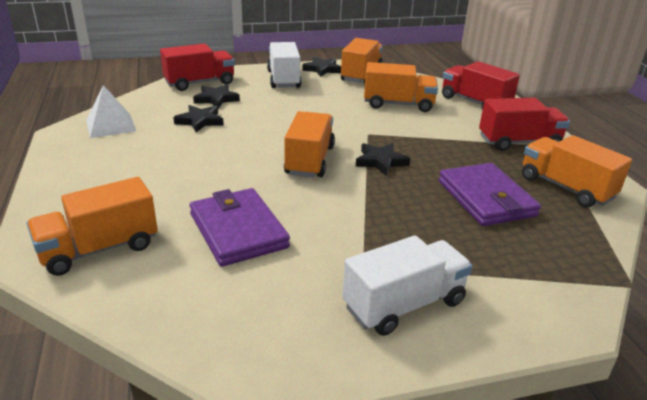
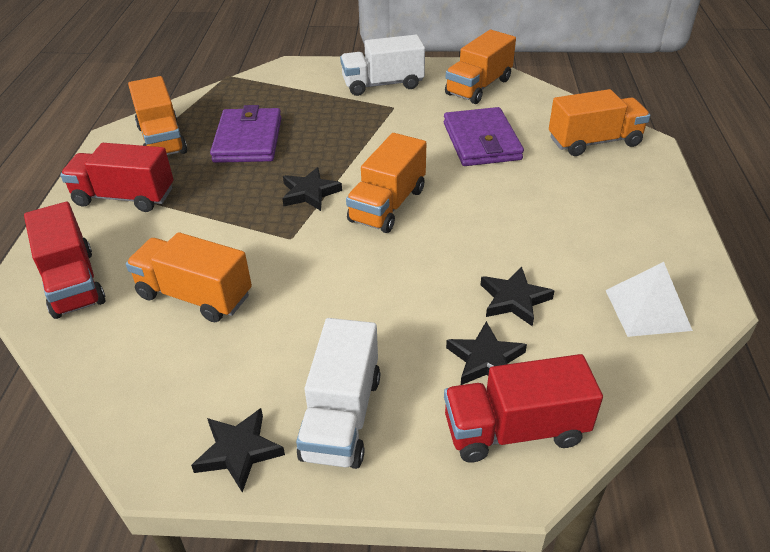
camera: 160 degrees left, 10 degrees up
orange truck [341,38,383,84] -> orange truck moved to [445,30,516,104]

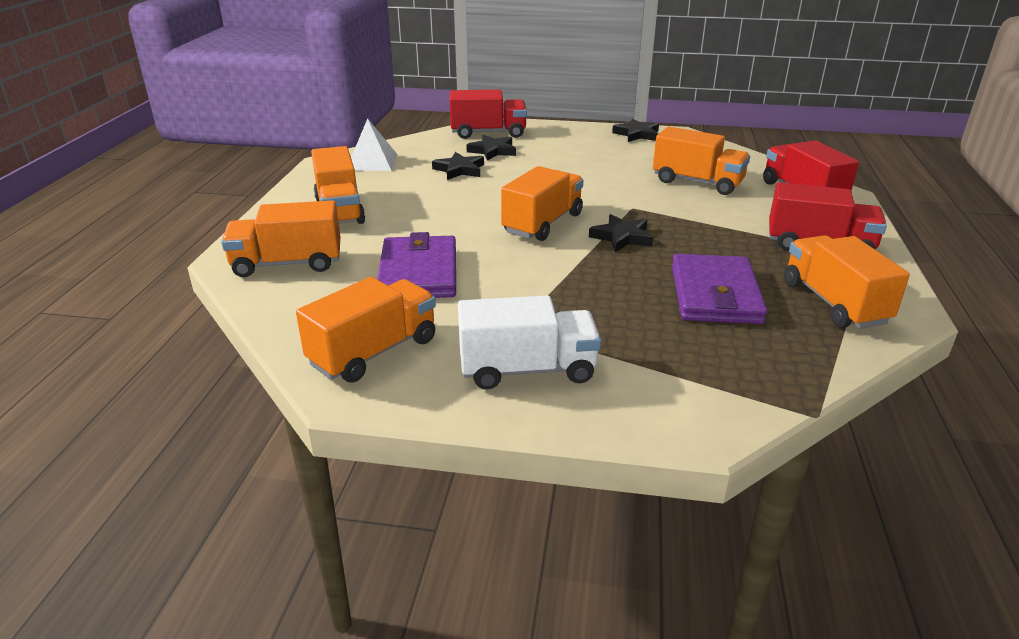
camera: 175 degrees left, 10 degrees down
white truck [296,318,380,469] -> none
none -> orange truck [311,146,365,224]

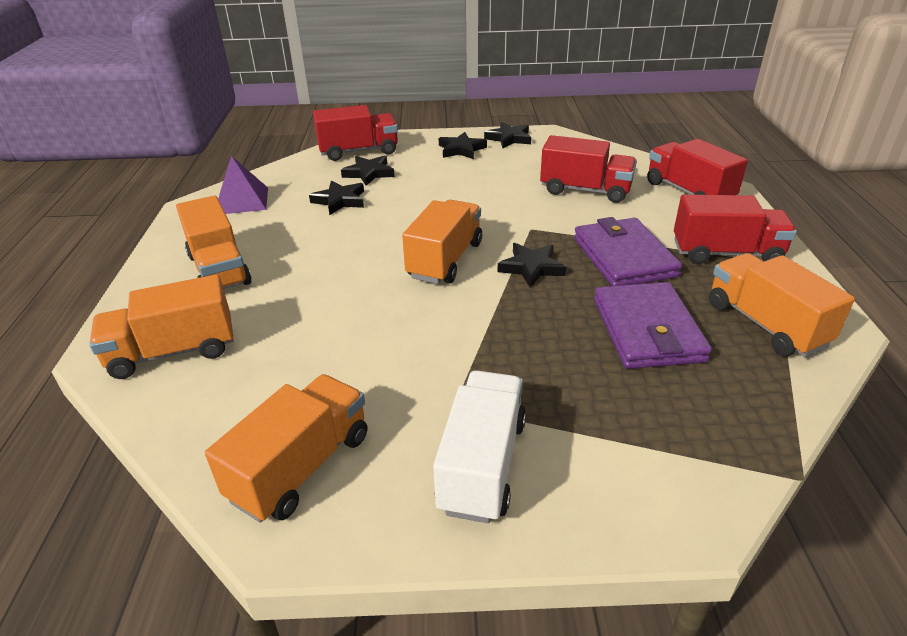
camera: 10 degrees left, 5 degrees up
white pyramid [351,118,397,171] -> purple pyramid [219,156,268,214]
purple wallet [377,232,456,298] -> purple wallet moved to [574,217,682,286]
white truck [458,295,601,390] -> white truck turned 60 degrees counterclockwise [433,370,526,523]
orange truck [653,127,750,195] -> red truck [540,135,637,203]
none -> black star [439,132,487,159]

